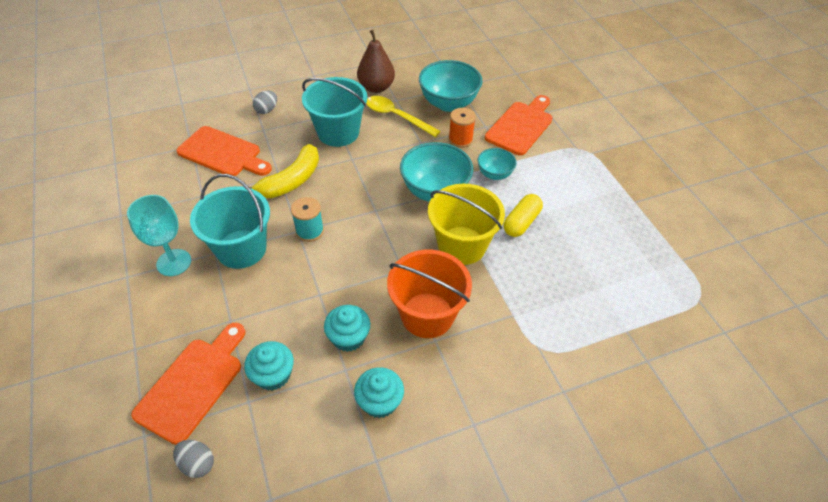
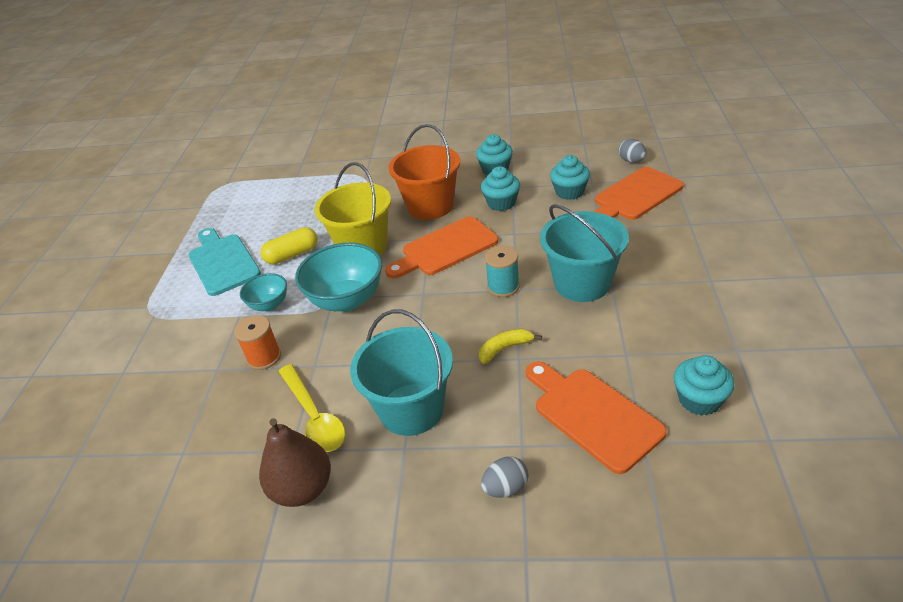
camera: 150 degrees left, 10 degrees down
turquoise goblet [127,195,191,276] -> none
yellow banana [249,144,319,198] -> yellow banana [479,329,542,364], size x0.55
turquoise bowl [419,60,483,112] -> none
orange cutting board [485,95,553,155] -> orange cutting board moved to [385,216,498,278]
none -> turquoise cutting board [188,228,261,296]
none -> turquoise cupcake [674,355,734,416]

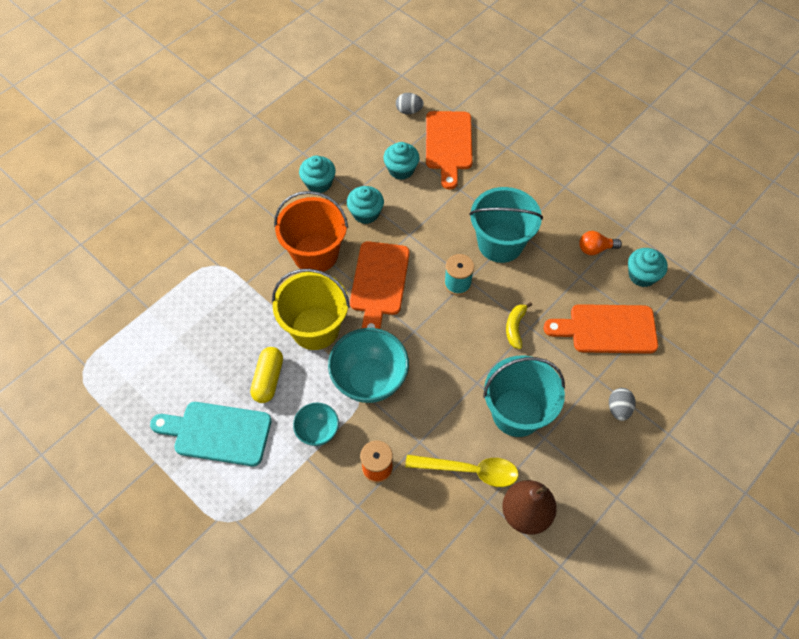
camera: 55 degrees left, 20 degrees up
none -> orange light bulb [579,231,622,255]

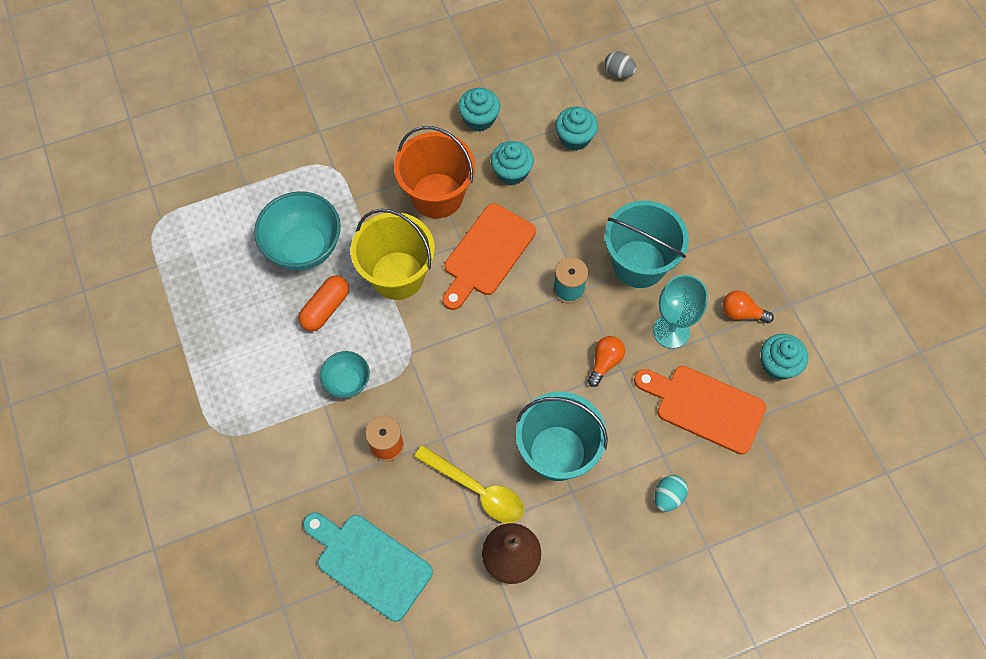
camera: 25 degrees right, 5 degrees up
turquoise cutting board [150,402,272,466] -> turquoise cutting board moved to [303,513,433,622]
yellow capsule [250,347,283,403] -> orange capsule [298,276,349,331]
turquoise bowl [328,328,409,403] -> turquoise bowl moved to [254,191,341,270]
orange cutting board [426,111,473,190] -> none
yellow banana [506,302,532,349] -> orange light bulb [588,336,625,387]
grey egg [609,388,636,421] -> turquoise egg [655,475,688,512]
none -> turquoise goblet [653,275,708,349]

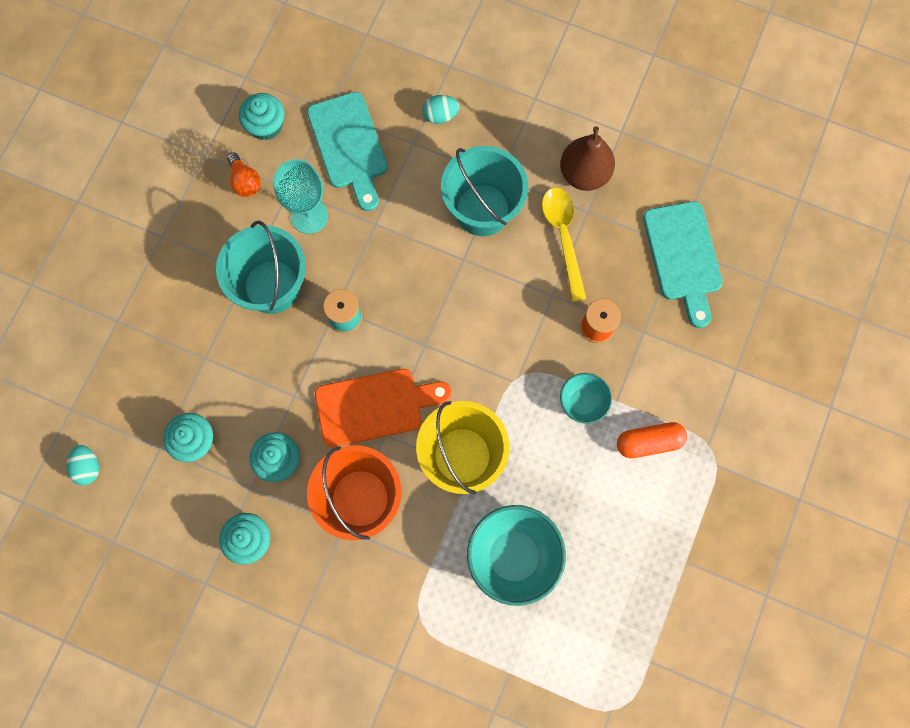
camera: 135 degrees left, 10 degrees up
orange capsule [298,276,349,331] -> orange capsule moved to [617,422,687,458]
orange light bulb [588,336,625,387] -> none
grey egg [604,51,637,78] -> turquoise egg [67,445,99,485]
orange cutting board [634,366,766,454] -> turquoise cutting board [307,92,388,211]

